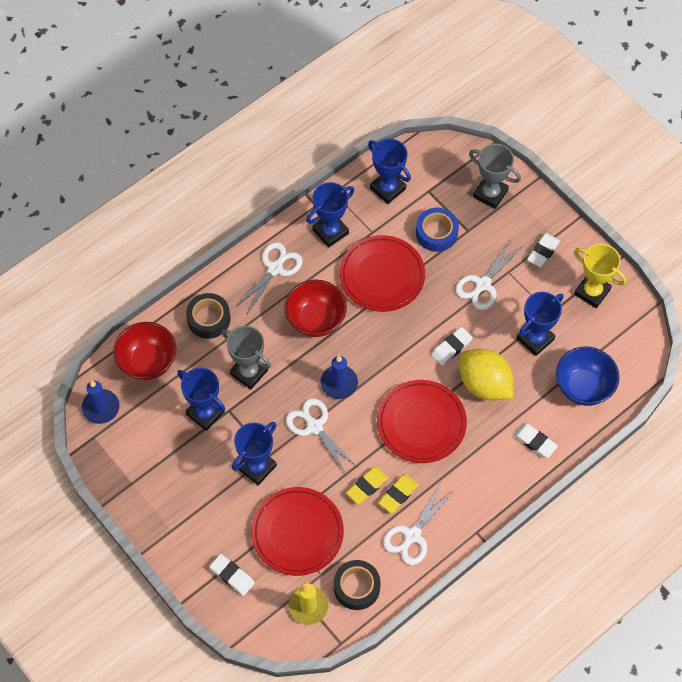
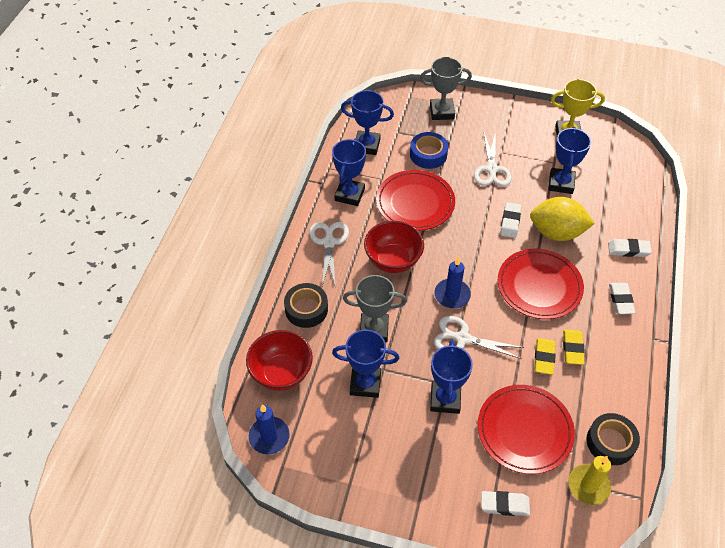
camera: 35 degrees left, 10 degrees down
white scissors [383,485,454,565] -> none
white eraser [527,233,560,267] -> white eraser moved to [609,283,636,314]
blue bowl [556,347,620,406] -> none

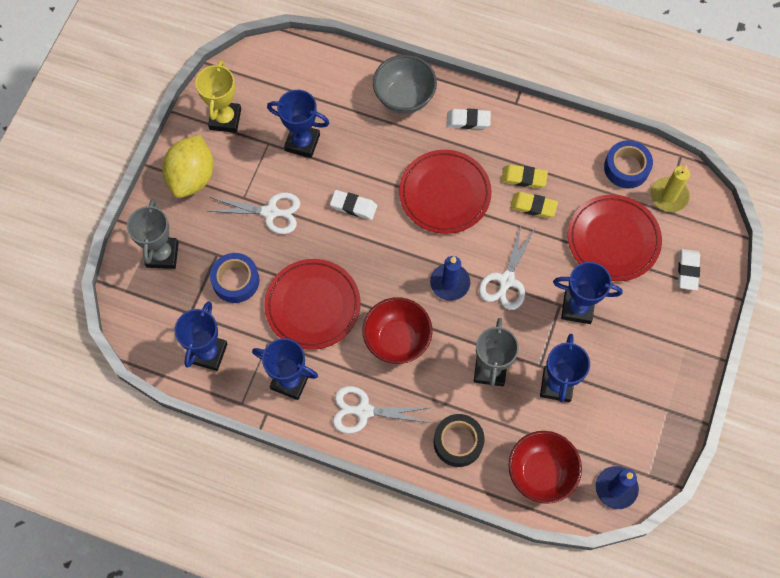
camera: 85 degrees left, 15 degrees up
yellow lemon [530,197,595,241] -> yellow lemon moved to [162,135,214,198]
black tape [586,413,640,465] -> blue tape [604,140,653,189]
white eraser [608,239,652,257] -> grey bowl [373,55,437,114]

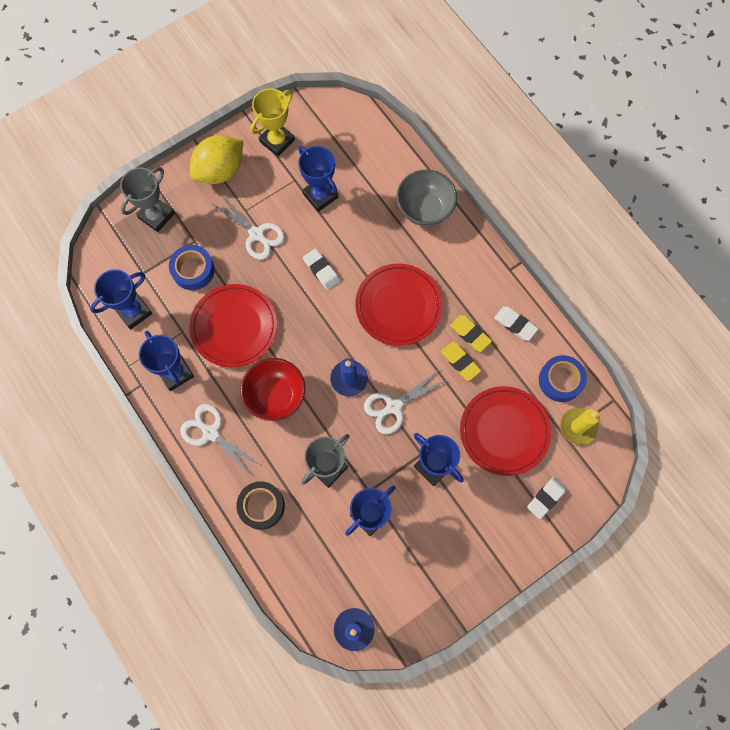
camera: 35 degrees right, 5 degrees up
white eraser [446,109,491,129] -> white eraser moved to [494,306,538,341]
red bowl [508,431,582,504] -> none

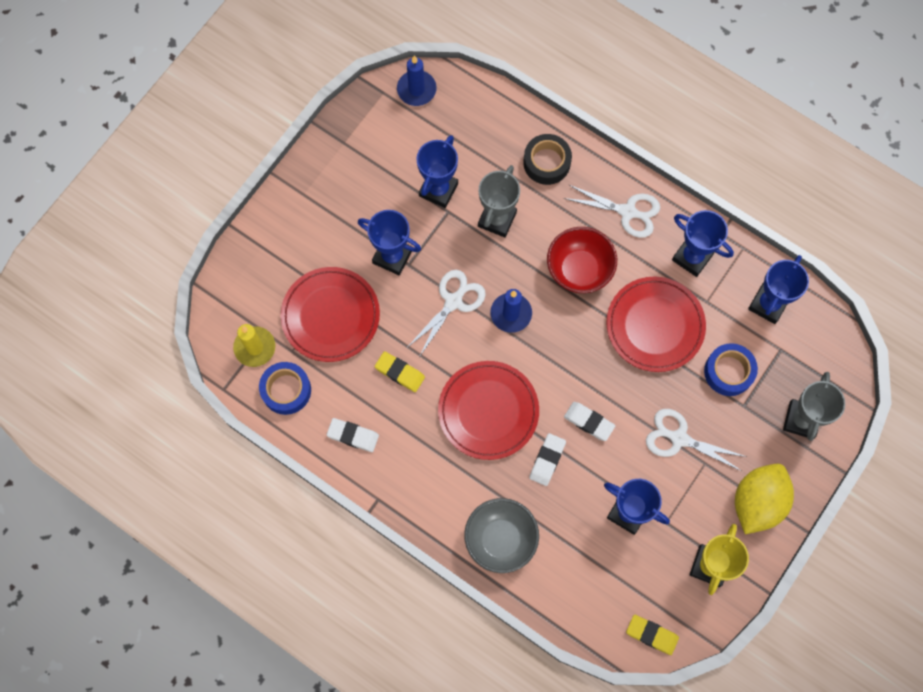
camera: 160 degrees right, 0 degrees up
yellow eraser [450,315,492,352] -> yellow eraser moved to [626,615,679,655]
white eraser [527,476,567,519] -> white eraser moved to [529,433,566,486]

